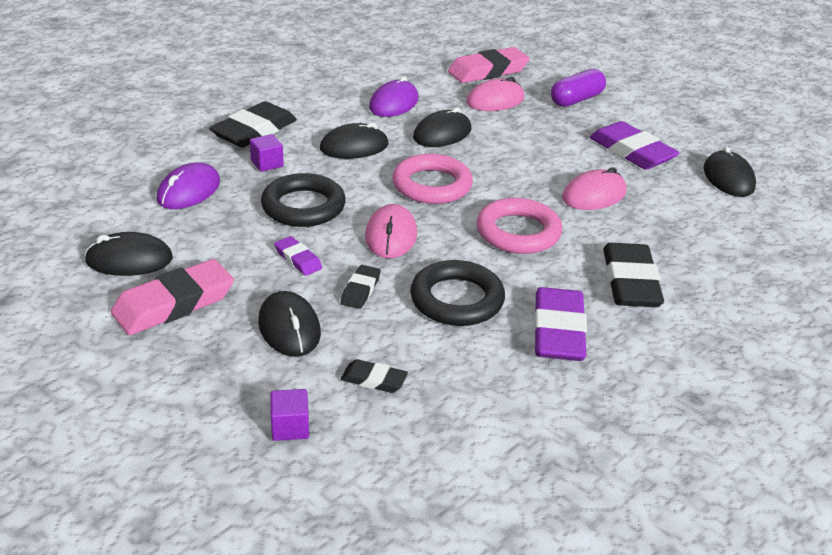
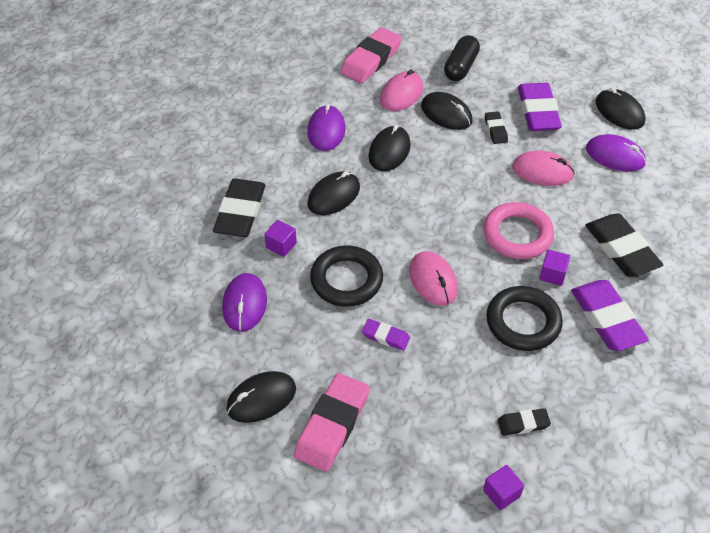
camera: 25 degrees left, 15 degrees up
black mouse [258,291,321,357] -> black mouse moved to [421,92,472,130]
black eraser [341,265,381,309] -> black eraser moved to [485,111,508,144]
pink ring [392,154,473,204] -> none
purple capsule [551,69,606,107] -> black capsule [444,35,480,81]
pink mouse [562,167,627,210] -> pink mouse turned 75 degrees clockwise [512,151,575,186]
purple eraser [589,121,680,170] -> purple eraser turned 60 degrees clockwise [518,83,562,131]
none -> purple cube [539,249,570,286]
none -> purple mouse [586,134,646,172]

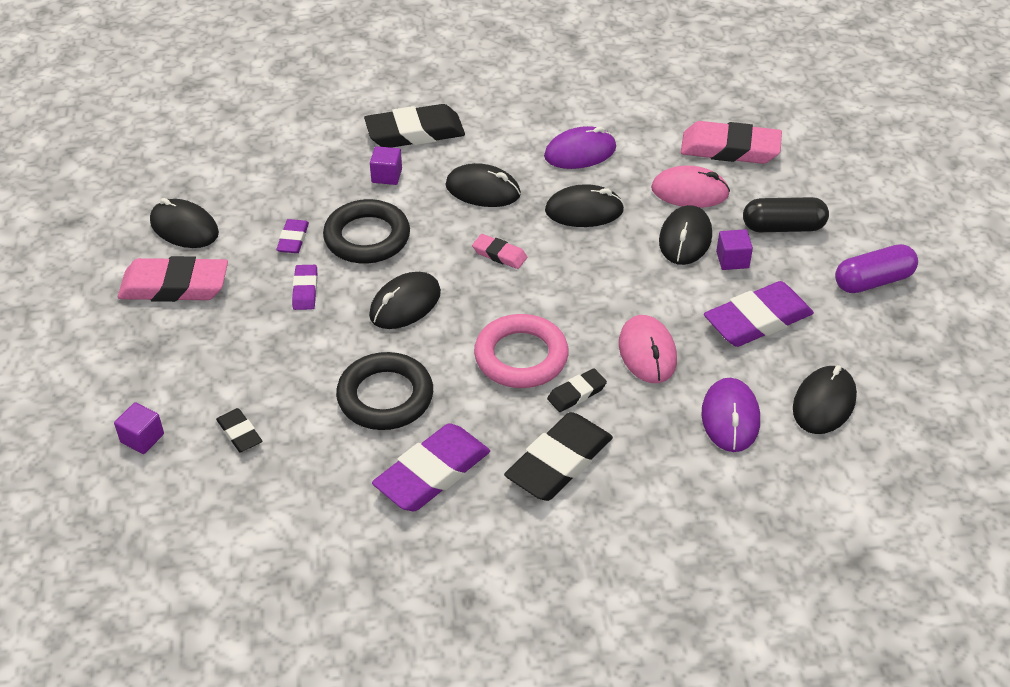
camera: 65 degrees right, 5 degrees down
purple mouse [222,273,267,332] -> none
pink mouse [409,251,458,306] -> black mouse [369,272,441,329]
black eraser [485,111,508,144] -> black eraser moved to [547,369,607,412]
purple cube [539,249,570,286] -> purple cube moved to [716,229,753,270]
none -> purple eraser [276,219,309,253]
none -> pink eraser [472,234,527,269]
none -> purple capsule [835,244,918,293]

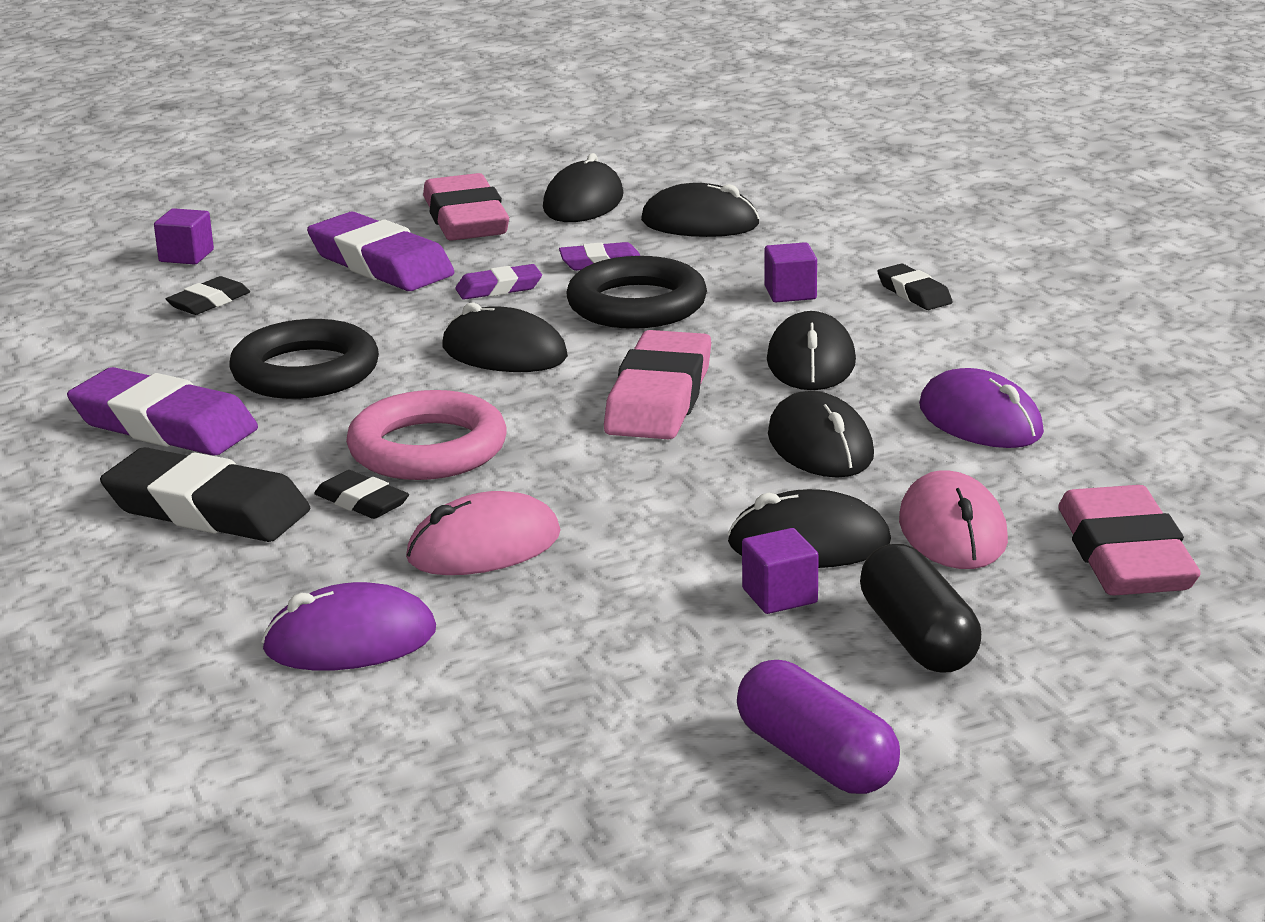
camera: 75 degrees right, 20 degrees down
black eraser [364,104,465,148] -> black eraser [877,264,953,310], size x0.51
pink eraser [472,234,527,269] -> pink eraser [604,330,711,439], size x1.97
purple eraser [704,281,814,347] -> purple eraser moved to [307,212,454,291]
black mouse [793,365,857,434] -> black mouse moved to [641,183,759,237]

